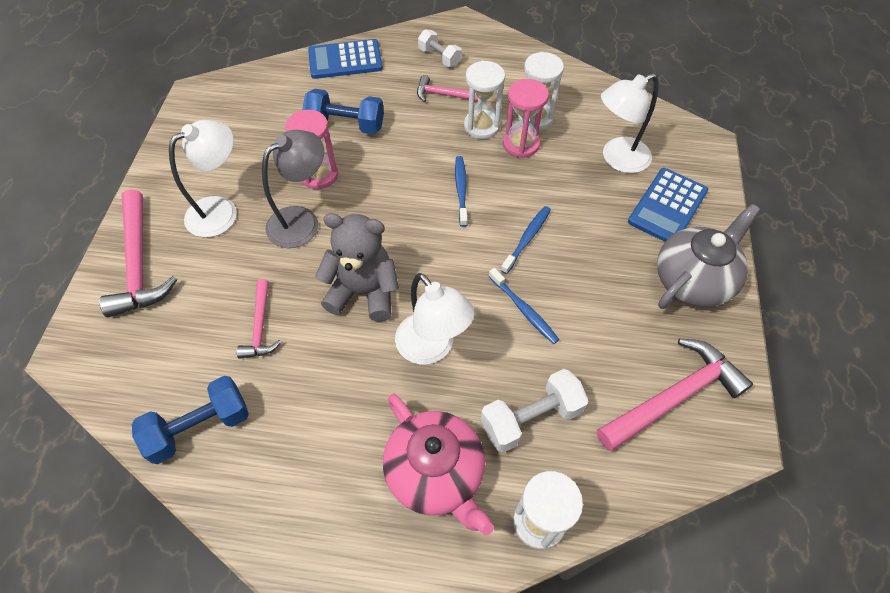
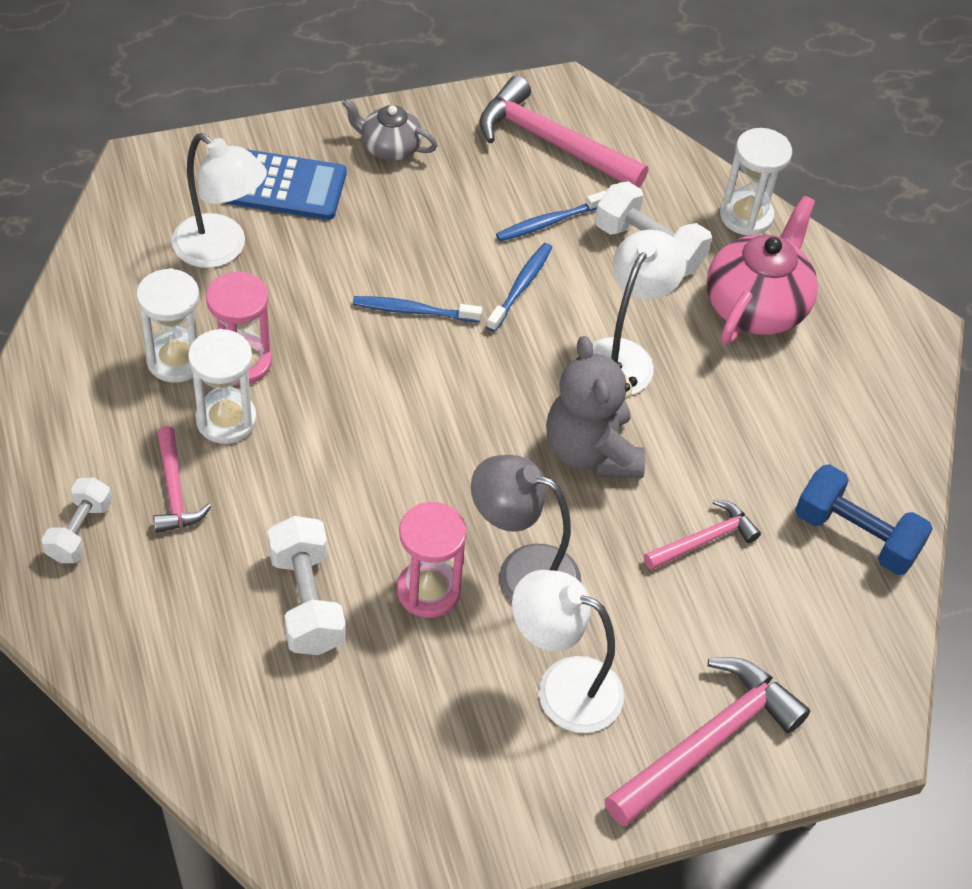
camera: 120 degrees left, 5 degrees down
blue dumbbell [302,89,384,134] -> white dumbbell [268,516,346,655]
blue calculator [308,39,383,79] -> none
blue toothbrush [455,156,468,227] -> blue toothbrush moved to [496,191,606,241]
grey teapot [657,204,760,309] -> grey teapot [342,98,438,161], size x0.59

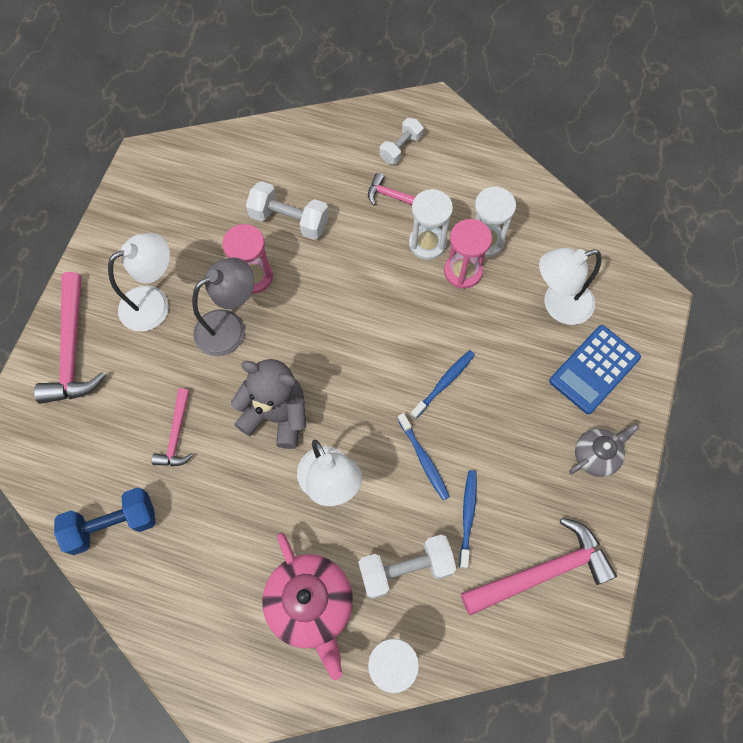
camera: 130 degrees right, 15 degrees up
white dumbbell [42,478,112,563] -> white dumbbell turned 75 degrees clockwise [380,118,423,165]

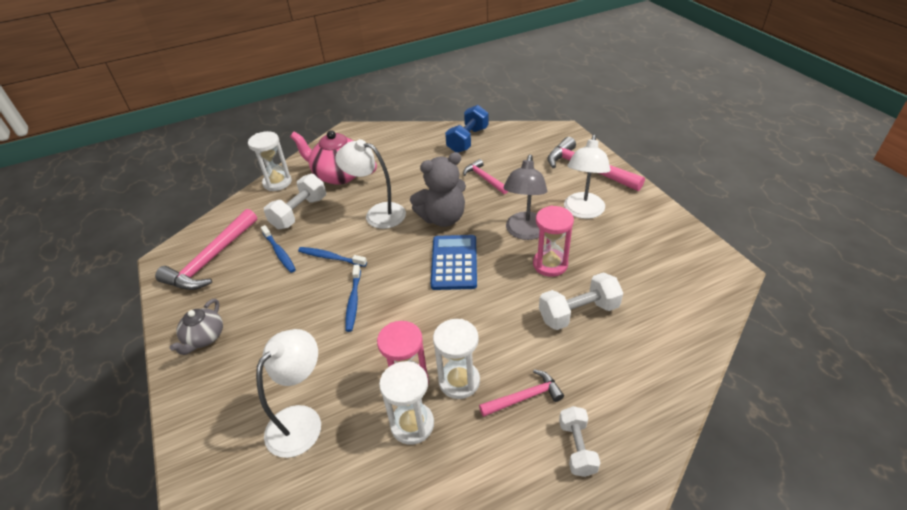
camera: 140 degrees right, 25 degrees down
blue calculator [549,325,641,414] -> blue calculator moved to [431,235,477,290]

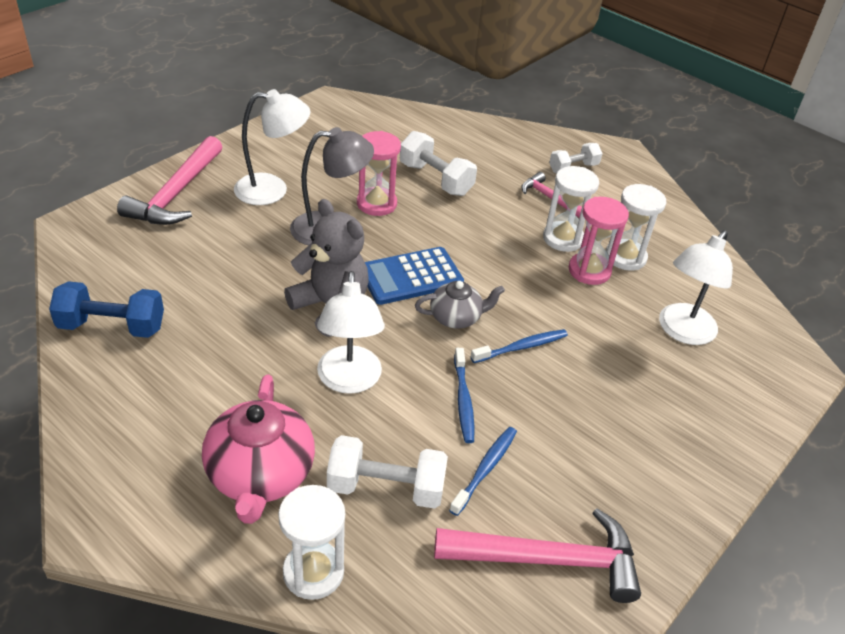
camera: 120 degrees left, 0 degrees up
grey teapot [169,299,223,355] -> grey teapot moved to [415,281,505,329]
white lamp [256,329,321,458] -> white lamp turned 60 degrees counterclockwise [659,230,733,345]
pink hammer [463,159,508,194] -> none

